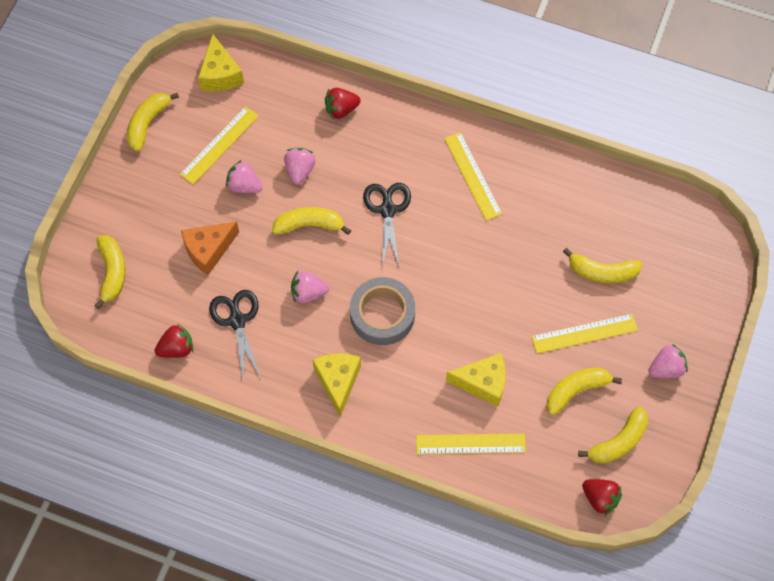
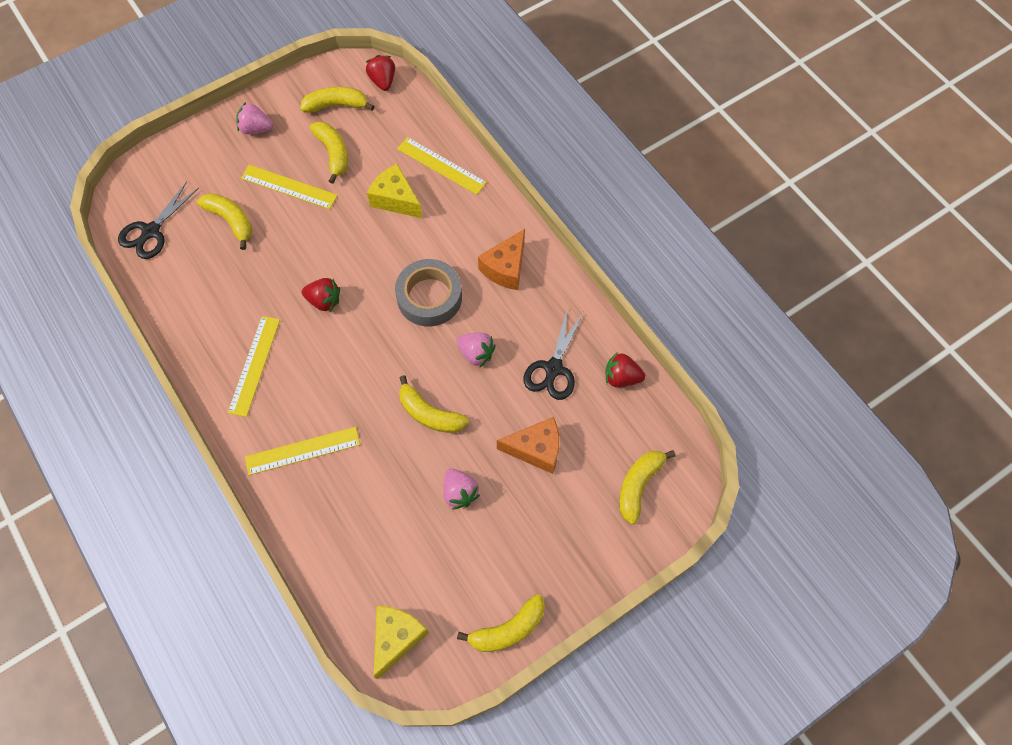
camera: 145 degrees left, 0 degrees up
yellow ruler [180,106,259,184] -> yellow ruler moved to [245,427,360,475]
pink strawberry [284,148,316,185] -> none
yellow cheese [313,353,361,417] -> orange cheese [478,229,525,290]
red strawberry [325,88,361,119] -> red strawberry moved to [302,278,340,311]
black scissors [363,183,411,269] -> black scissors moved to [118,181,199,259]
yellow banana [546,367,622,416] -> yellow banana turned 120 degrees counterclockwise [310,121,348,184]

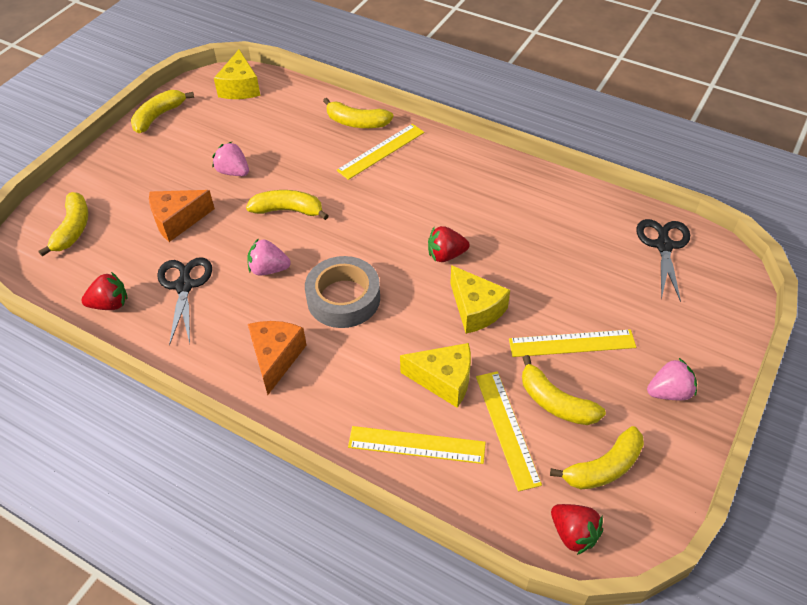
camera: 155 degrees right, 15 degrees down
yellow banana [197,193,252,250] -> yellow banana moved to [323,98,393,128]
yellow ruler [228,316,280,417] -> yellow ruler moved to [476,371,542,492]
none -> yellow cheese [450,265,510,334]

